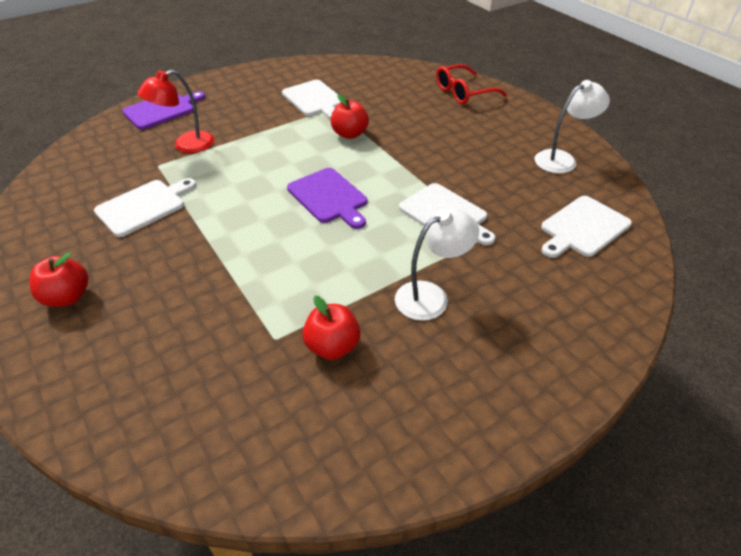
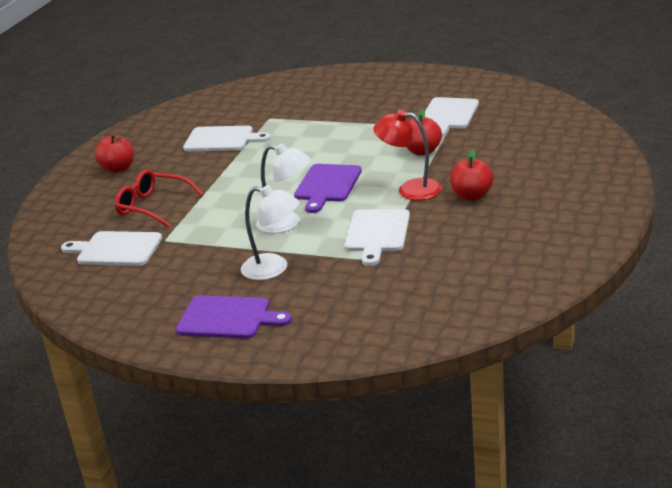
camera: 55 degrees right, 15 degrees down
purple cutting board [122,91,205,130] -> purple cutting board moved to [176,295,292,339]
red lamp [137,70,214,153] -> red lamp moved to [373,110,442,200]
red apple [302,296,360,360] -> red apple moved to [450,149,493,200]
red glasses [436,64,507,104] -> red glasses moved to [115,170,204,227]
white lamp [535,80,610,174] -> white lamp moved to [256,143,311,233]
white cutting board [541,196,632,258] -> white cutting board moved to [61,231,162,266]

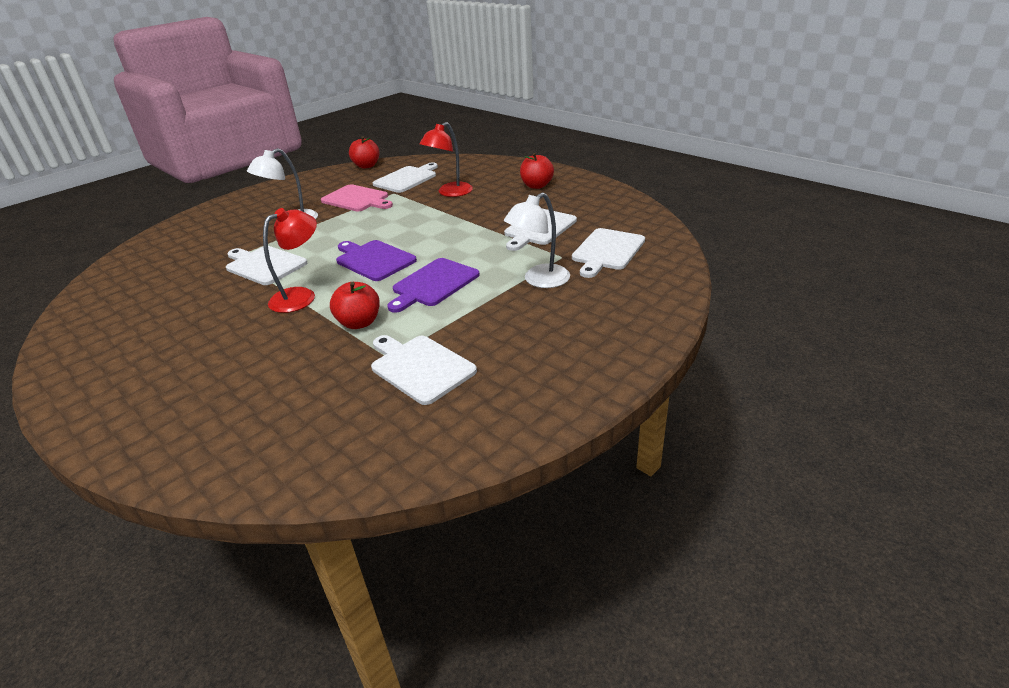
camera: 115 degrees right, 5 degrees up
red glasses [115,170,204,227] -> red lamp [419,122,473,197]
purple cutting board [176,295,292,339] -> purple cutting board moved to [387,258,480,313]
white lamp [256,143,311,233] -> white lamp moved to [504,193,570,288]
red apple [450,149,493,200] -> red apple moved to [349,136,380,169]
none -> pink cutting board [321,184,393,211]
none -> white cutting board [572,228,645,278]

